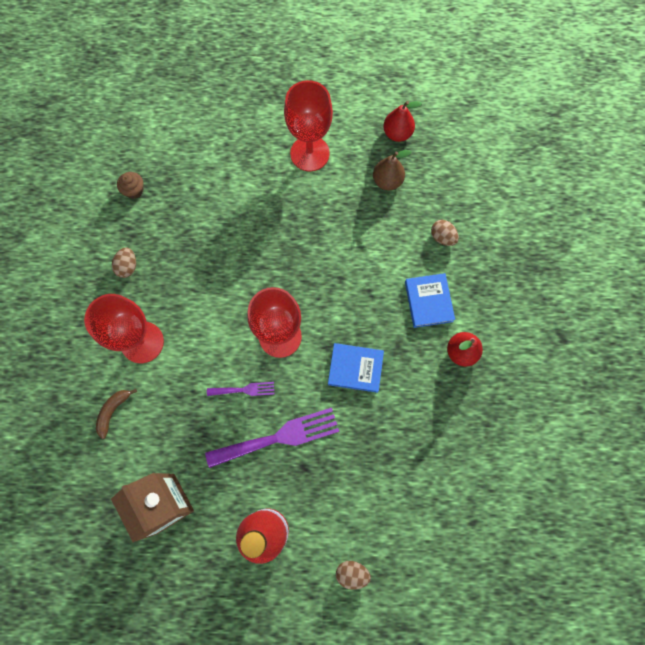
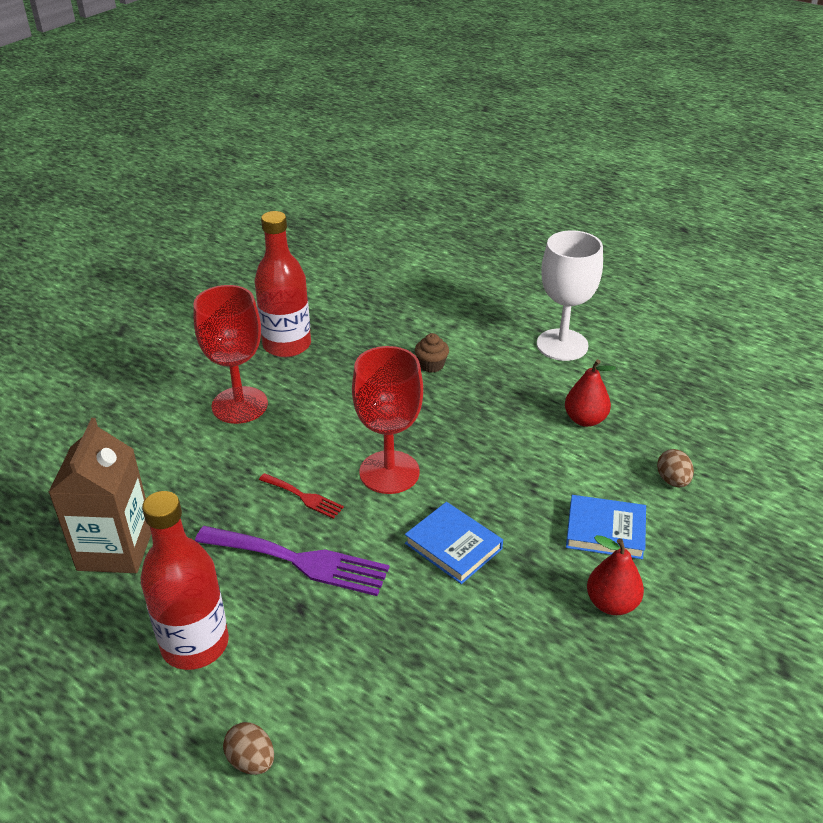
camera: 35 degrees right, 35 degrees down
brown banana [96,389,137,439] -> none
brown egg [112,247,136,278] -> red bottle [255,211,311,357]
brown cupcake [117,172,144,199] -> brown cupcake moved to [415,333,449,373]
purple fork [207,382,274,396] -> red fork [259,473,344,519]
red goblet [284,80,333,171] -> white goblet [537,230,603,361]
brown pear [373,150,412,190] -> none
red pear [383,101,422,142] -> red pear moved to [565,359,616,427]
blue book [405,273,455,328] -> blue book turned 75 degrees clockwise [566,495,646,559]

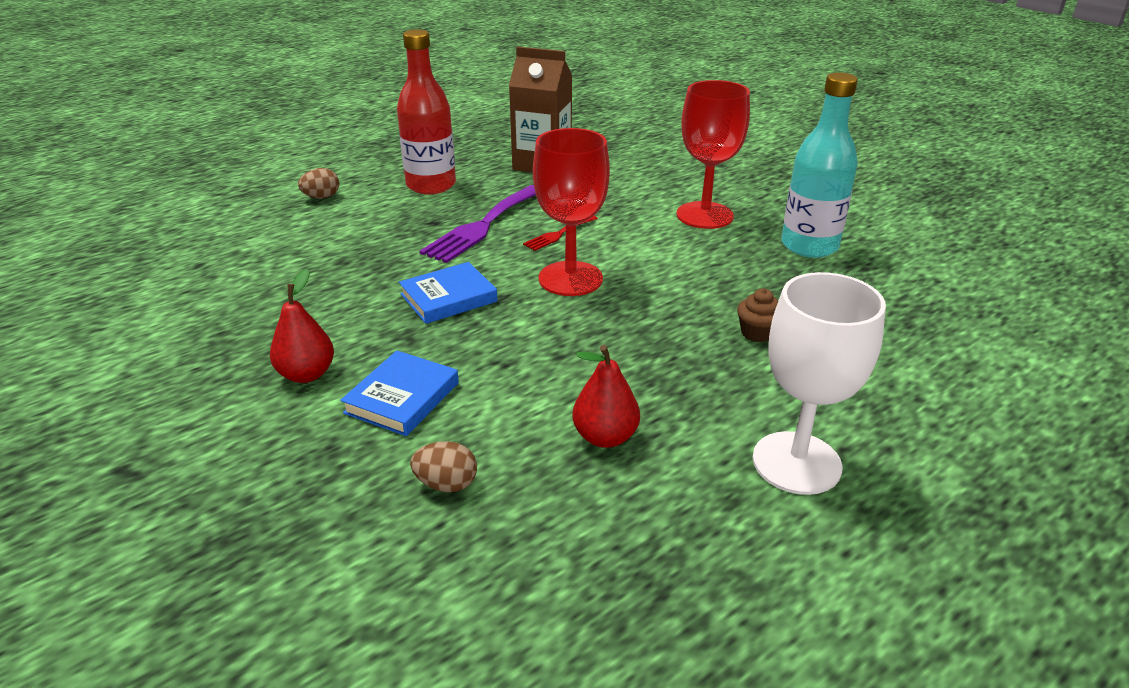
camera: 105 degrees right, 5 degrees down
red bottle [255,211,311,357] -> turquoise bottle [781,72,858,258]

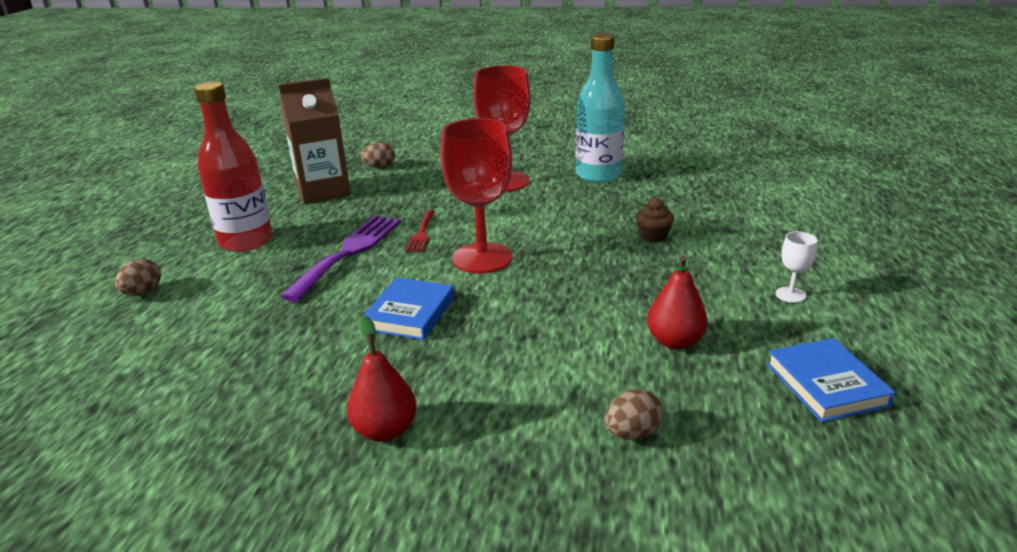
camera: 40 degrees left, 5 degrees down
blue book [340,350,459,436] -> blue book moved to [767,338,896,422]
purple fork [419,185,536,263] -> purple fork turned 150 degrees counterclockwise [280,215,401,302]
white goblet [753,272,886,495] -> white goblet [776,231,818,303], size x0.43
none -> brown egg [361,142,395,168]

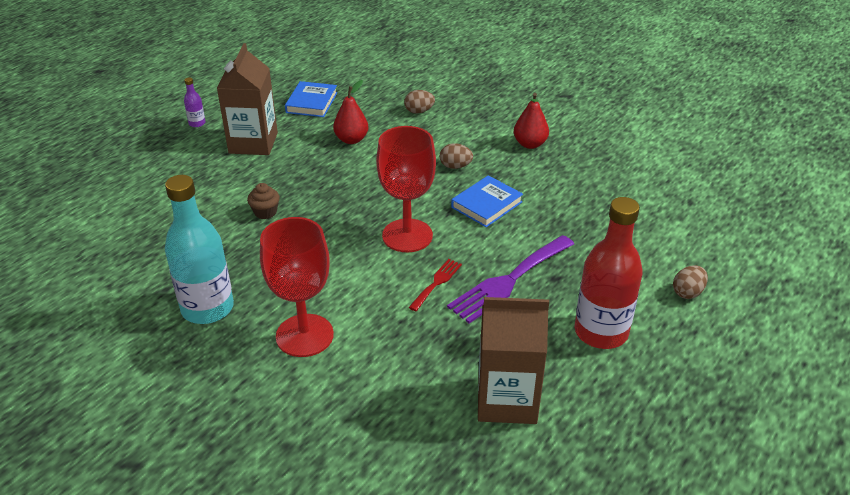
camera: 155 degrees left, 10 degrees up
brown egg [361,142,395,168] -> brown egg moved to [440,143,473,169]
white goblet [776,231,818,303] -> brown carton [217,43,278,155]
none -> purple bottle [184,77,206,127]

